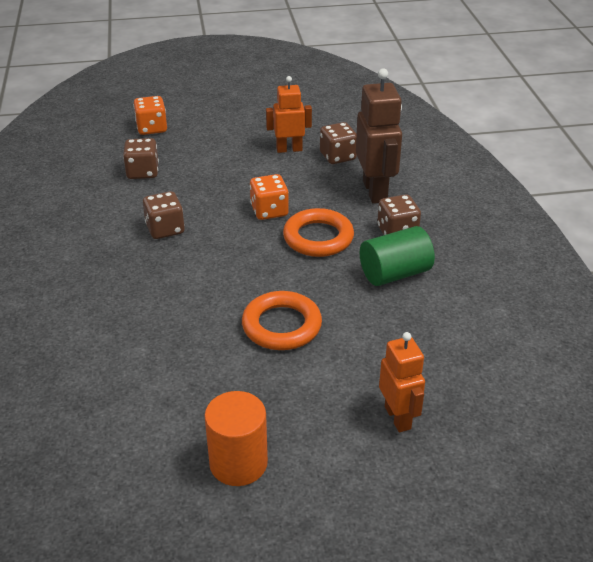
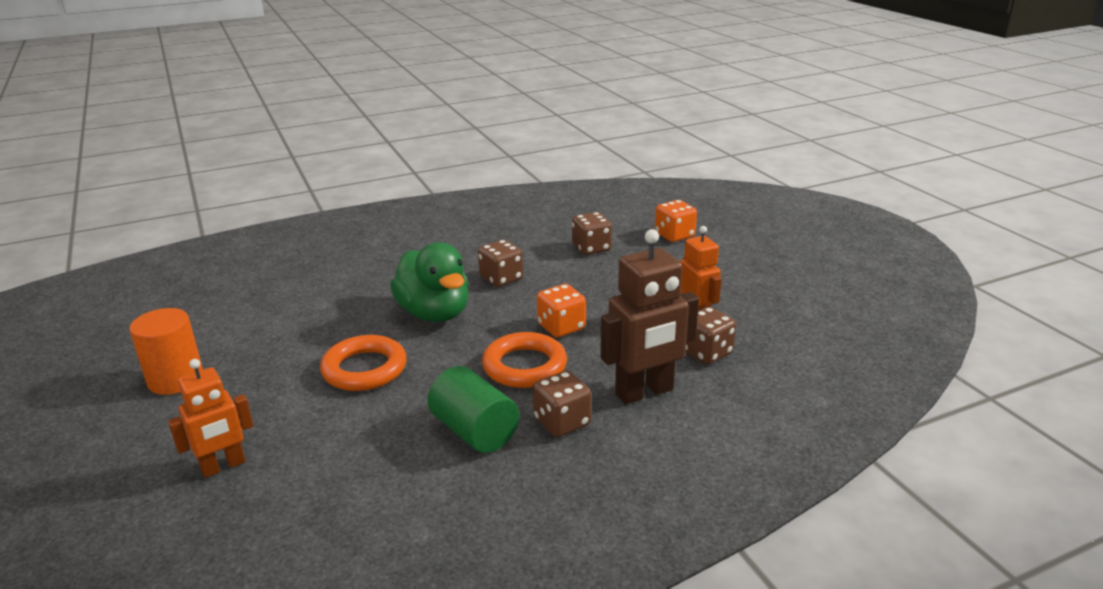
camera: 75 degrees right, 10 degrees down
none -> green duck [390,242,469,322]

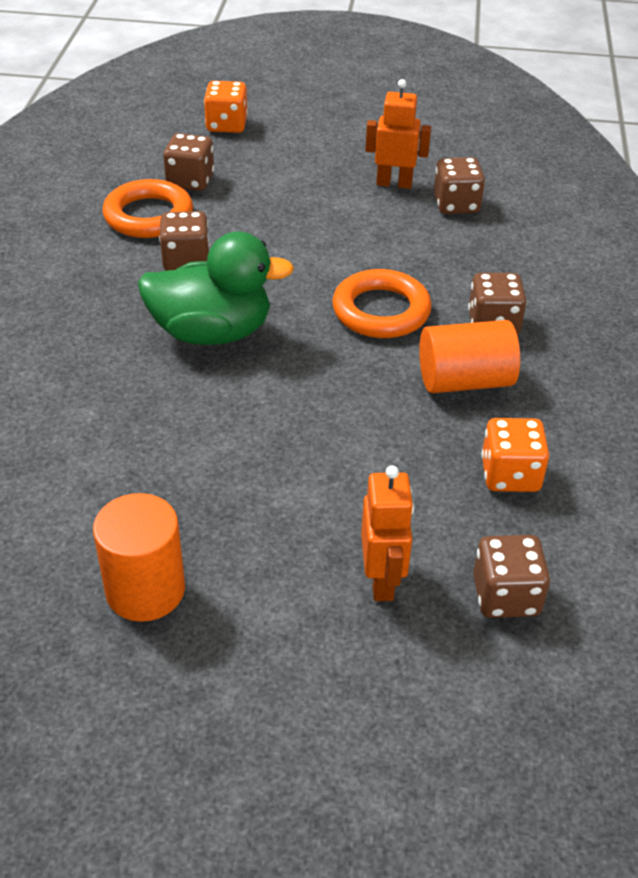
camera: 60 degrees left, 15 degrees up
orange ring [320,335,407,391] -> orange ring moved to [103,179,193,238]
green cylinder [428,366,519,453] -> orange cylinder [419,320,520,393]
orange dice [537,284,586,338] -> orange dice moved to [481,418,550,492]
brown robot [600,229,699,404] -> none
none -> brown dice [473,535,550,618]

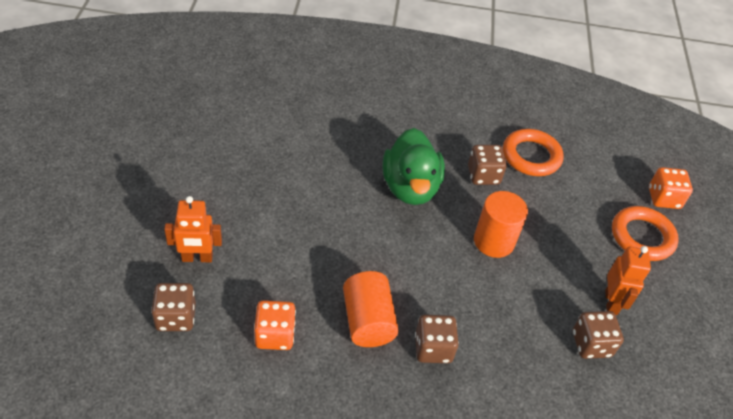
camera: 85 degrees right, 5 degrees up
orange cylinder [93,493,185,622] -> orange cylinder moved to [474,191,528,258]
brown dice [163,133,214,191] -> none
orange ring [332,269,432,338] -> orange ring moved to [612,206,679,261]

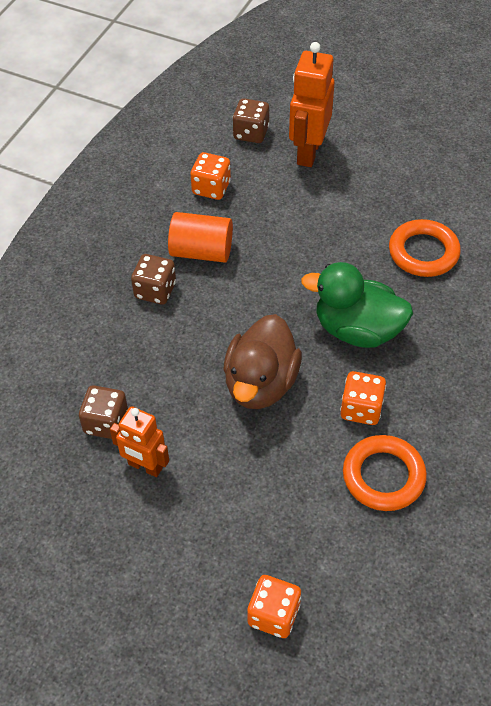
camera: 115 degrees right, 5 degrees up
orange robot [164,196,222,262] -> orange robot [289,42,335,167], size x1.55
brown dice [468,145,507,185] -> orange dice [340,371,386,425]
orange cylinder [474,191,528,258] -> brown duck [223,314,302,409]
orange ring [612,206,679,261] -> orange ring moved to [389,219,461,277]

